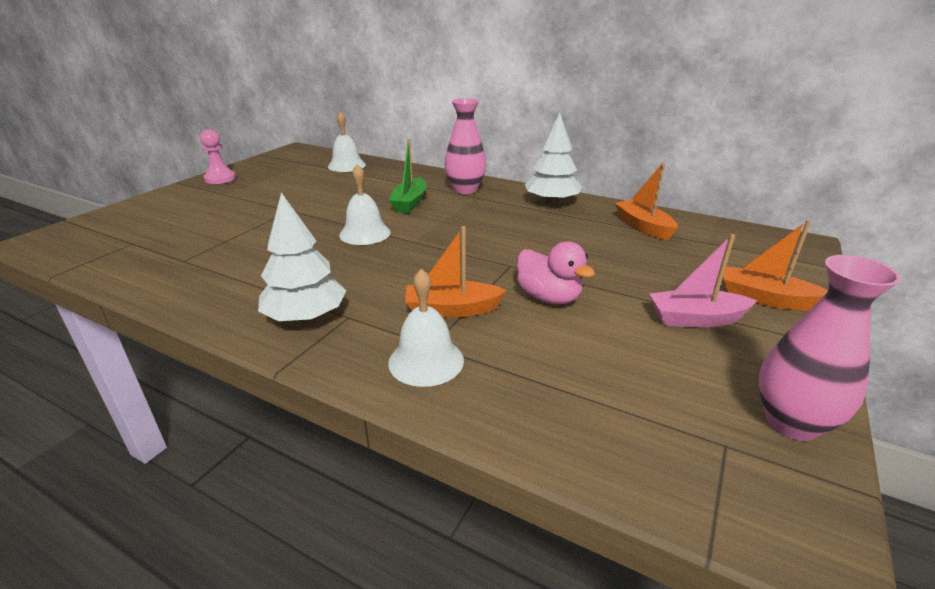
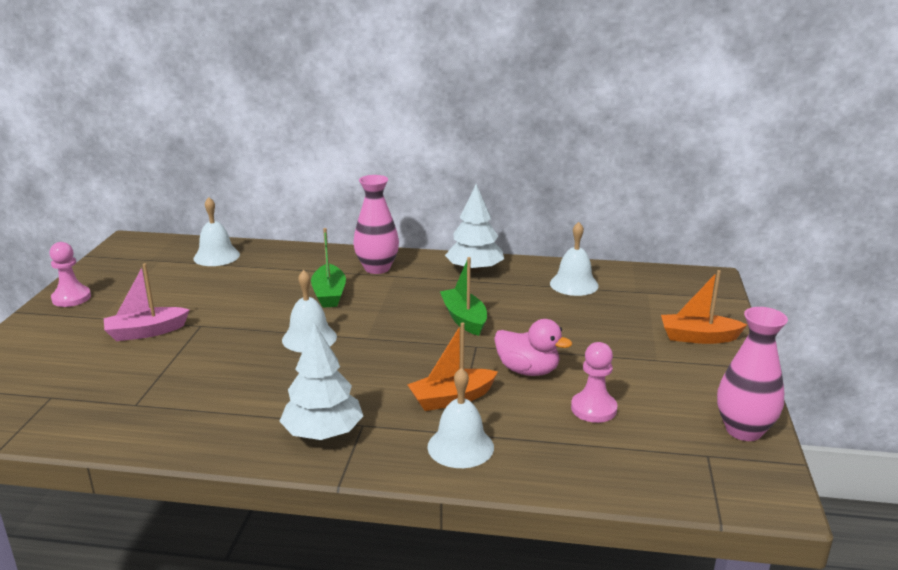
camera: 20 degrees left, 5 degrees down
orange boat [615,163,678,240] -> white bell [550,222,599,296]
pink boat [649,234,757,328] -> pink boat moved to [104,263,190,341]
none -> green boat [440,257,487,336]
none -> pink pawn [571,342,618,423]

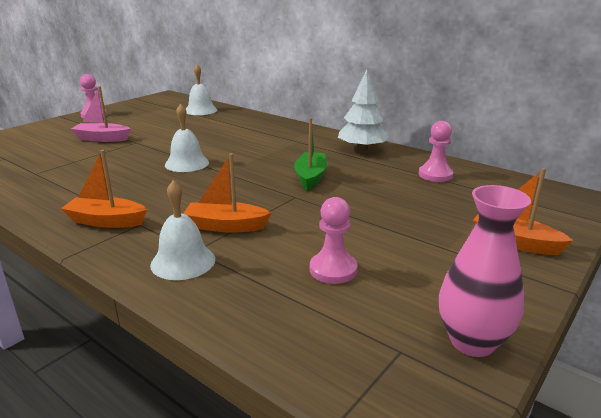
camera: 30 degrees right, 0 degrees up
white tree [279,323,363,440] -> orange boat [61,150,147,228]
green boat [311,228,346,308] -> none
pink vase [353,175,399,274] -> none
pink duck [494,319,572,376] -> none
white bell [550,222,599,296] -> pink pawn [419,121,454,182]

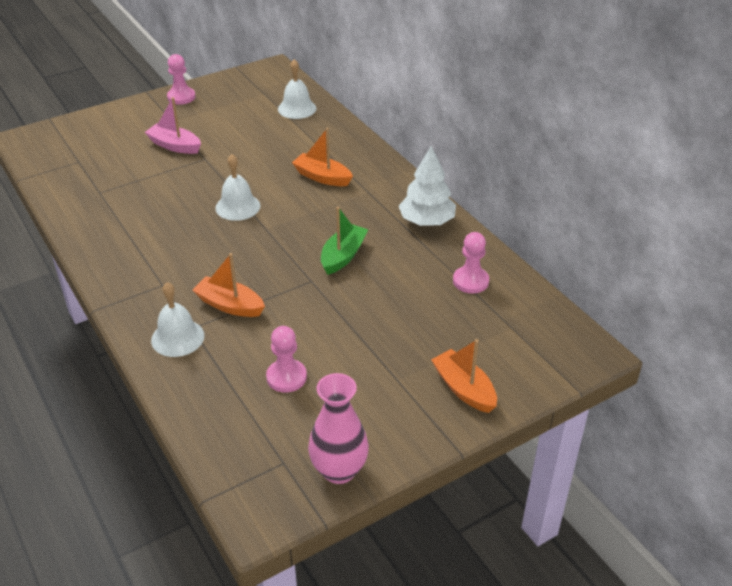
camera: 20 degrees right, 15 degrees up
orange boat [61,150,147,228] -> orange boat moved to [292,128,353,186]

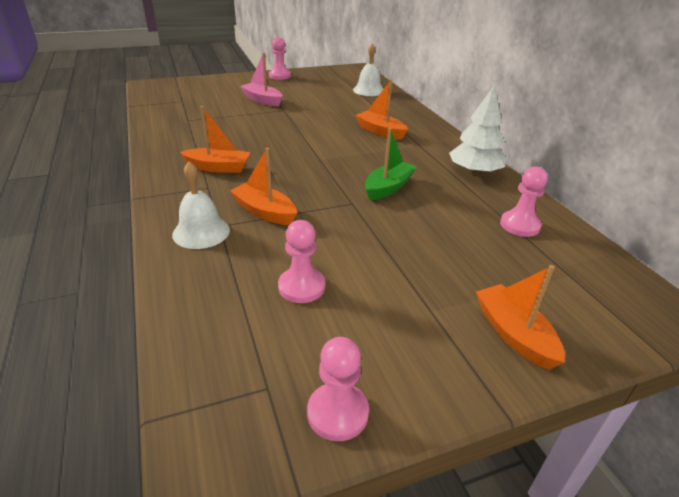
camera: 10 degrees right, 5 degrees down
white bell [216,154,260,221] -> none
pink vase [308,373,369,484] -> pink pawn [307,337,369,441]
none -> orange boat [180,106,251,173]

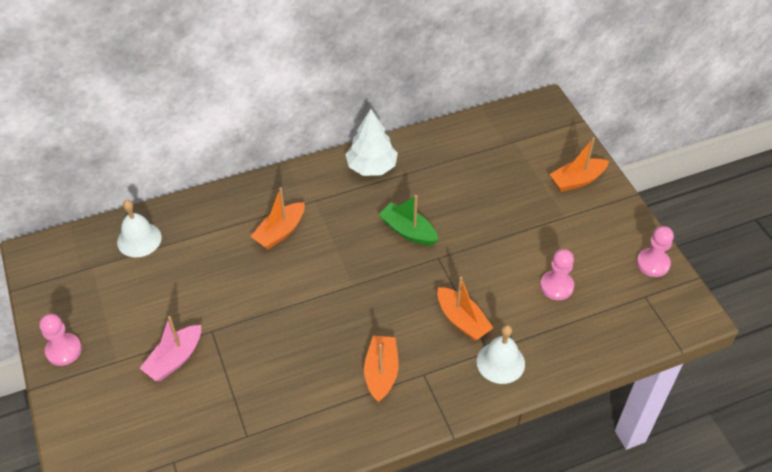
camera: 90 degrees left, 15 degrees up
orange boat [230,148,297,225] -> orange boat turned 75 degrees counterclockwise [437,277,493,341]
pink pawn [500,166,548,237] -> none

